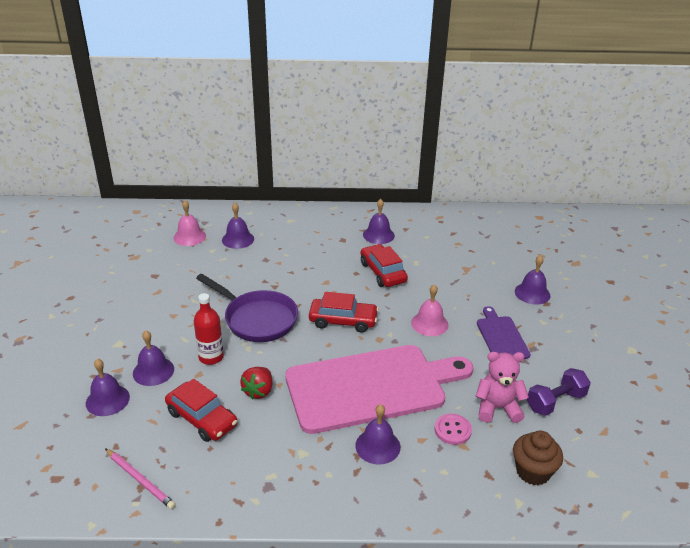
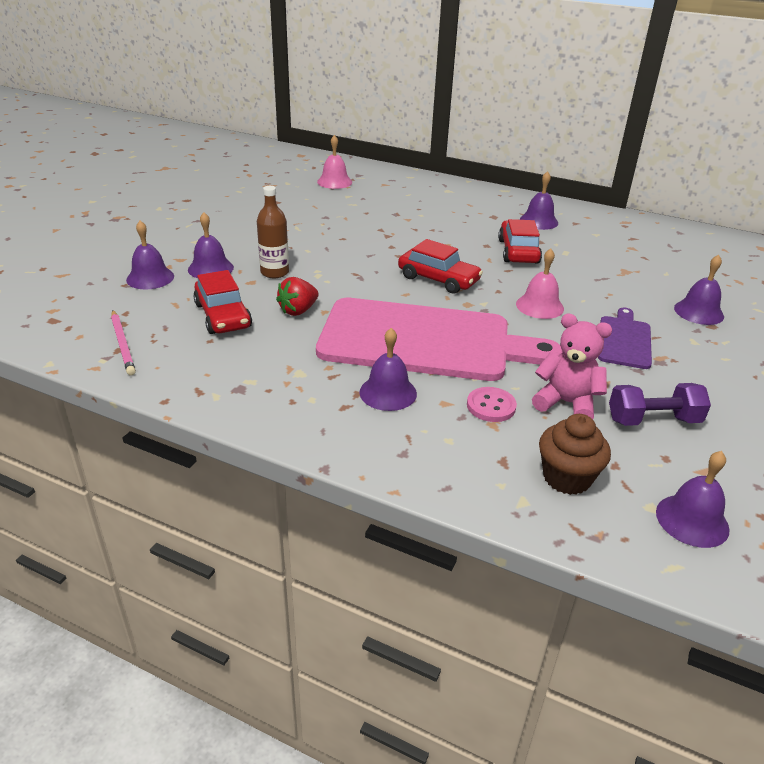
camera: 25 degrees right, 0 degrees up
red bottle [194,293,224,365] -> brown bottle [257,186,289,278]
purple pan [196,274,298,342] -> none
purple bell [222,203,254,249] -> purple bell moved to [656,451,730,548]

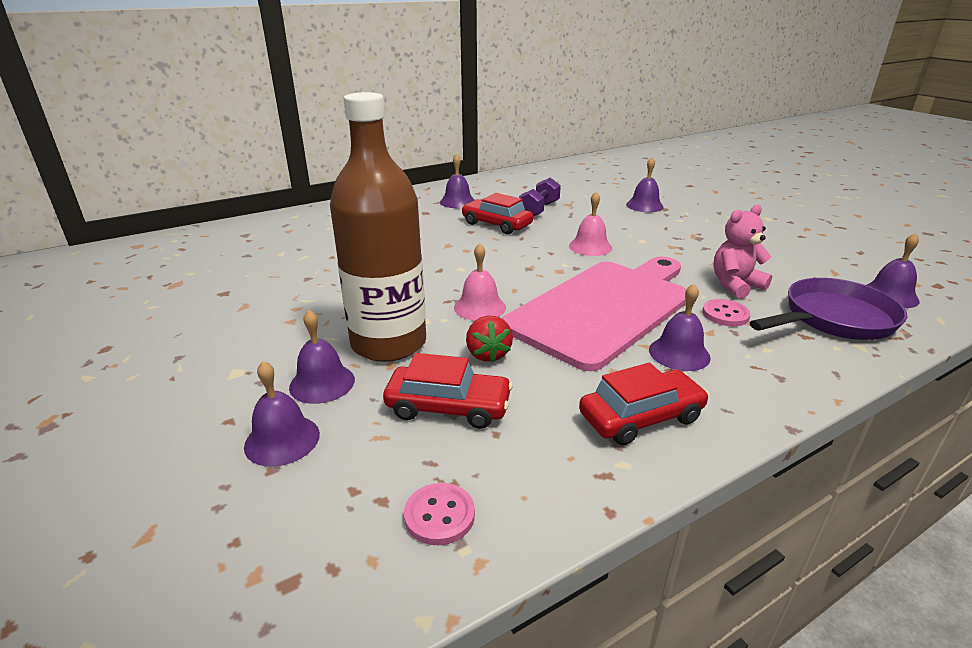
camera: 55 degrees left, 5 degrees down
pink pencil [111,310,136,375] -> pink button [404,483,475,545]
brown bottle [257,186,289,278] -> brown bottle [330,92,426,362], size x2.08
pink bell [317,135,352,189] -> pink bell moved to [454,243,506,321]
red car [398,239,483,294] -> red car moved to [579,363,709,445]
brown cupcake [539,414,611,495] -> purple pan [749,278,907,340]
purple cutting board [598,307,652,369] -> none
purple dumbbell [609,383,711,426] -> purple dumbbell moved to [519,177,561,216]

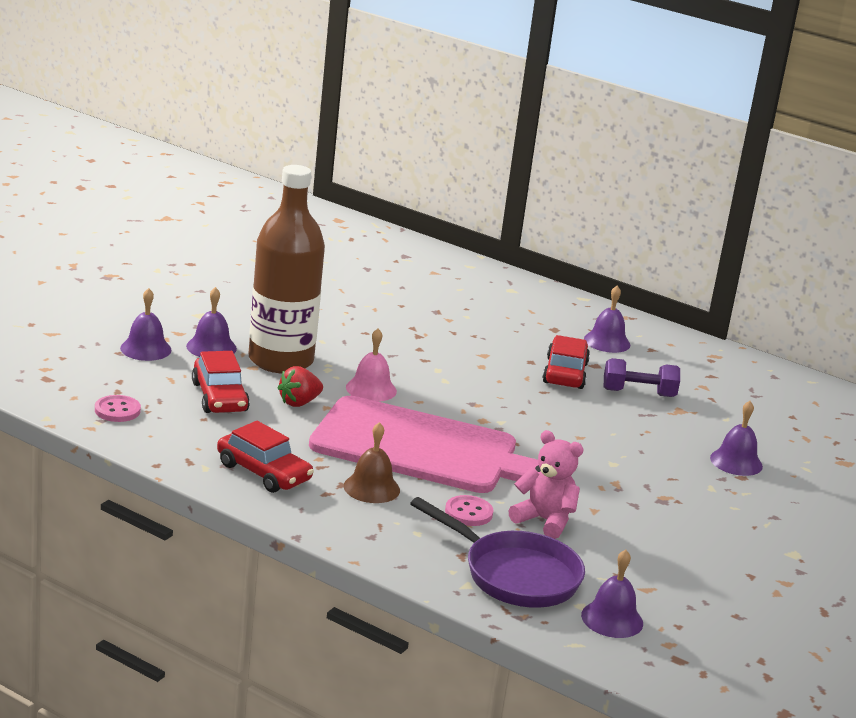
camera: 60 degrees right, 5 degrees down
pink bell [569,192,612,256] -> none
purple bell [649,284,711,371] -> brown bell [344,422,400,503]

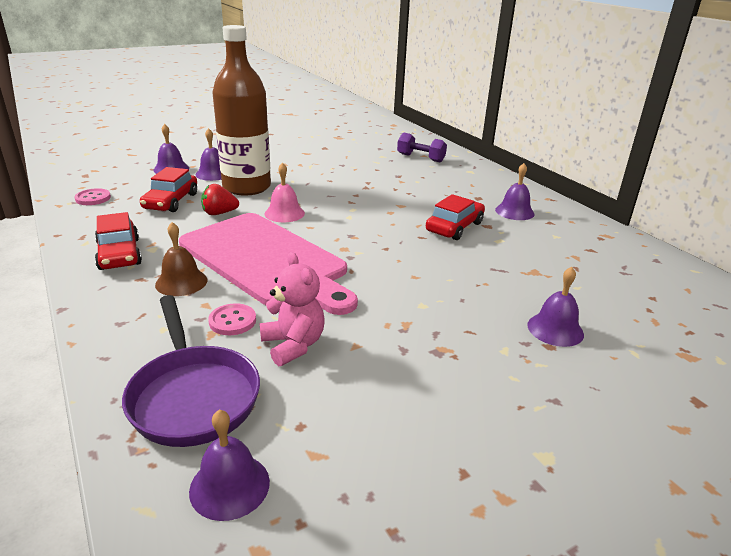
camera: 30 degrees right, 5 degrees up
purple dumbbell [604,358,680,397] -> purple dumbbell moved to [397,133,447,162]

